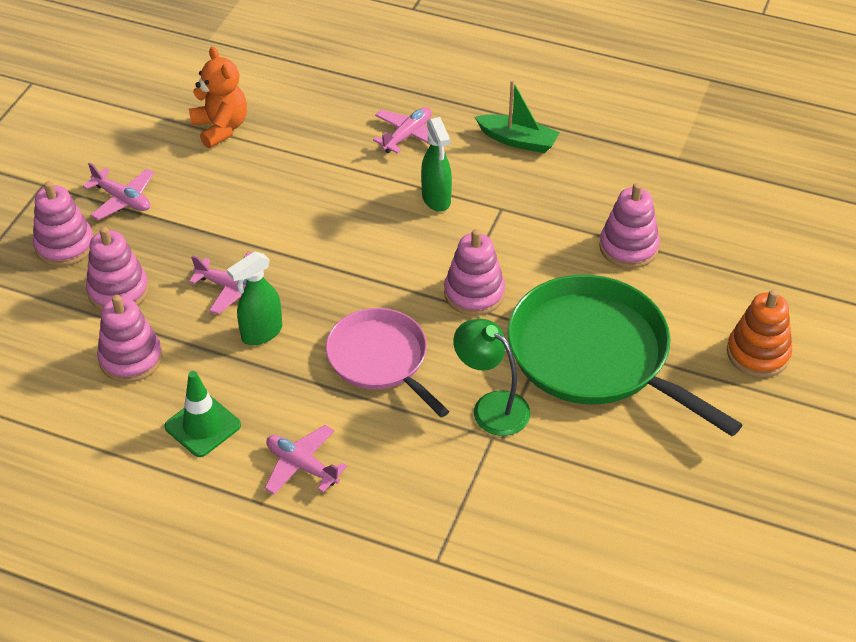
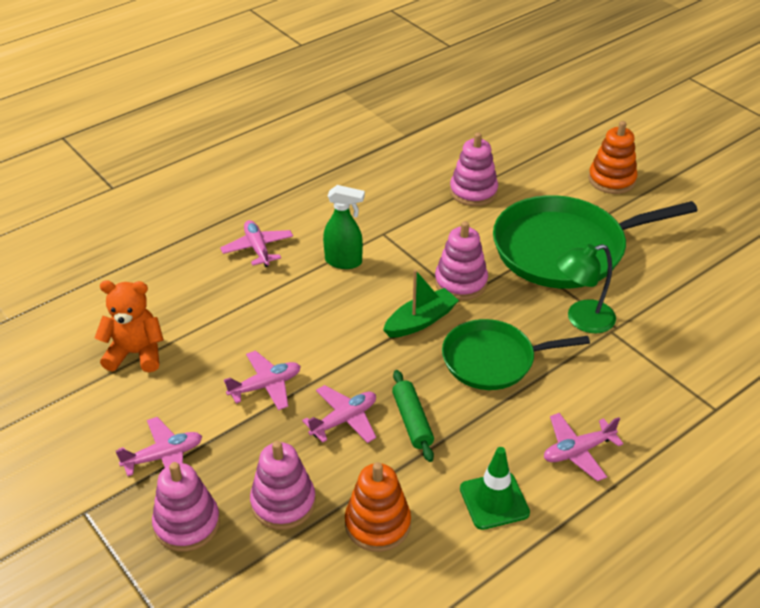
camera: 60 degrees left, 5 degrees down
pink stacking toy [97,295,163,383] -> orange stacking toy [345,462,411,552]
green spray bottle [227,251,282,345] -> green rolling pin [392,370,434,462]
pink pan [326,308,449,417] -> green pan [442,319,590,390]
green boat [475,80,560,153] -> green boat moved to [383,270,459,338]
none -> pink plane [224,350,301,410]

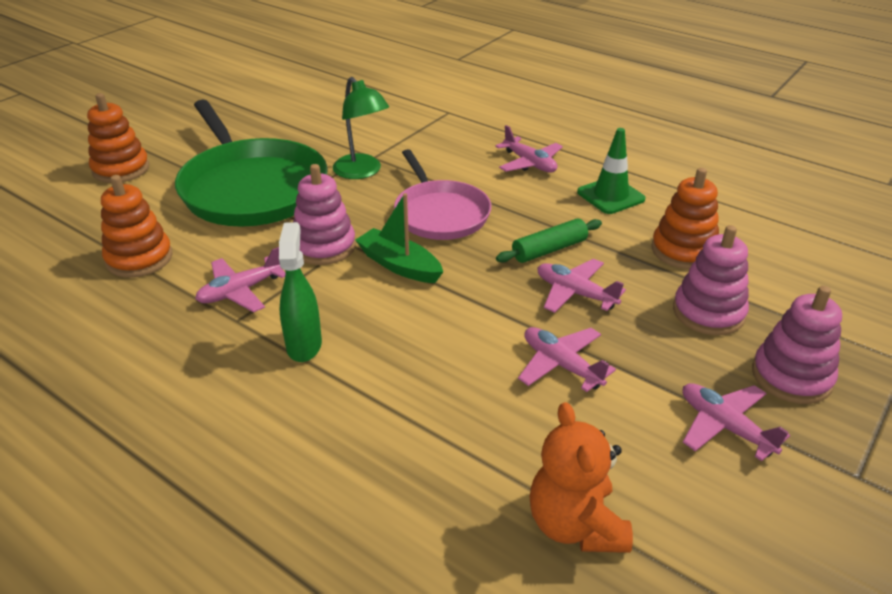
camera: 105 degrees left, 5 degrees down
pink plane [220,220,293,267] -> pink plane moved to [195,247,285,312]
green pan [442,319,590,390] -> pink pan [394,149,491,240]
pink stacking toy [450,132,498,206] -> orange stacking toy [101,175,173,278]

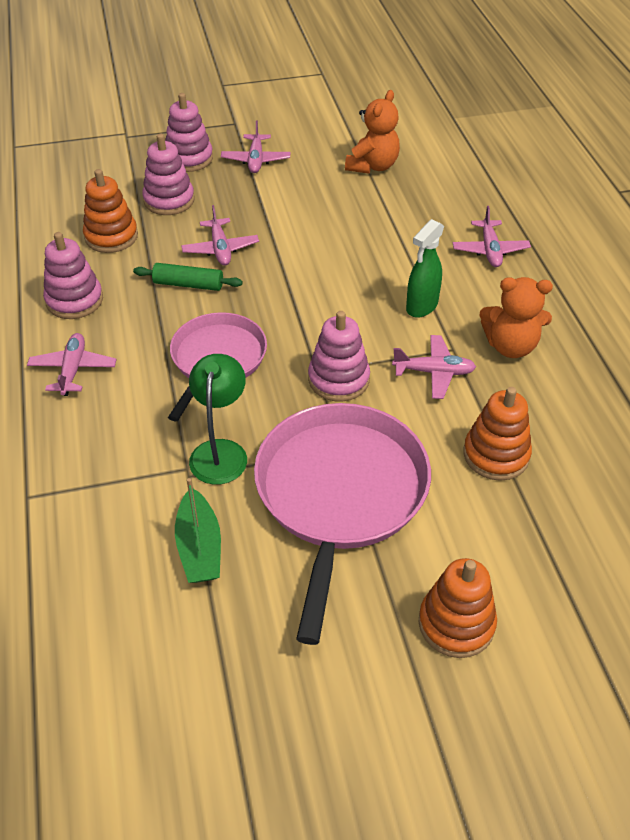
camera: 140 degrees left, 10 degrees up
green pan [175,100,328,227] -> pink pan [254,403,431,645]
green boat [355,193,443,283] -> green boat moved to [175,478,221,583]
pink plane [518,327,616,392] -> pink plane moved to [453,206,531,267]
green traffic cone [577,128,645,214] -> pink stacking toy [43,232,103,319]
none -> orange teddy bear [479,277,553,358]

